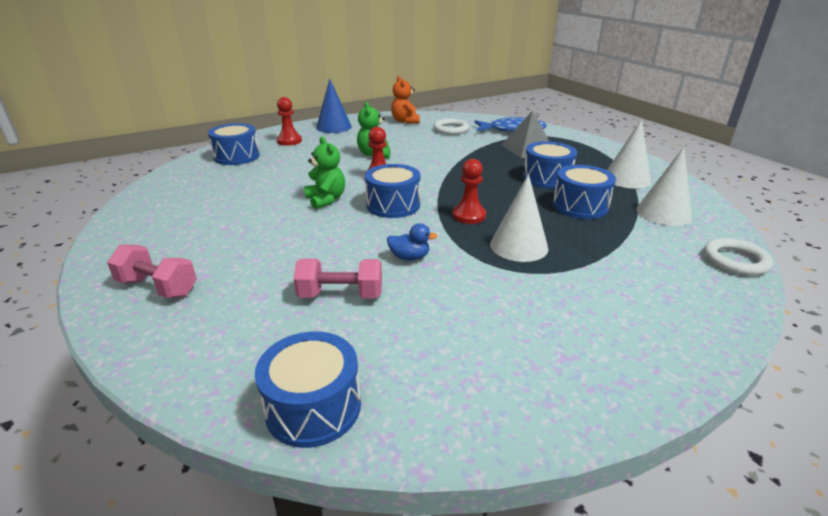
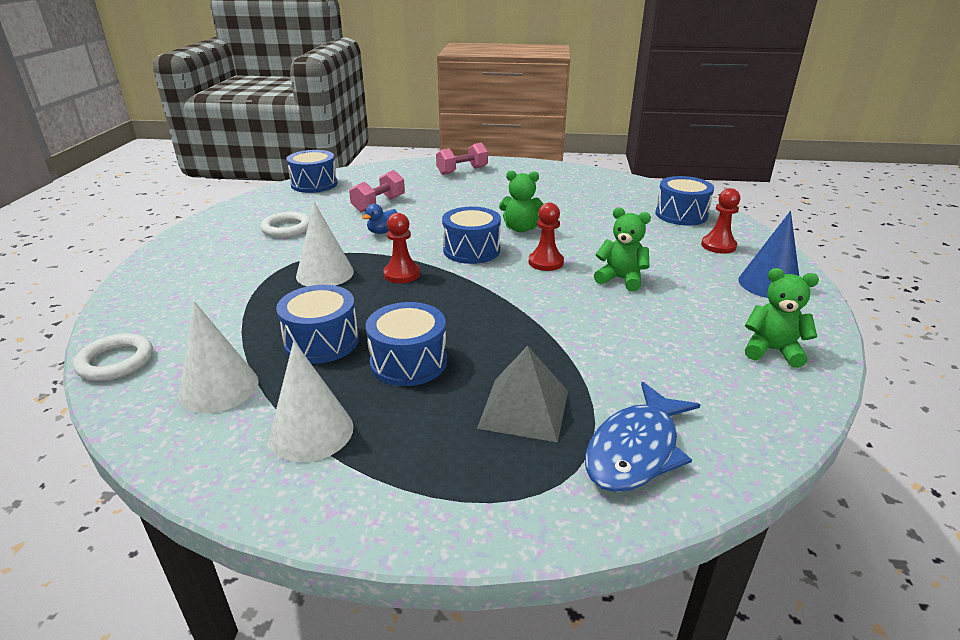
camera: 125 degrees right, 0 degrees up
orange teddy bear [391,76,420,124] -> green teddy bear [745,268,819,368]
white ring [434,118,469,135] -> white ring moved to [260,212,310,238]

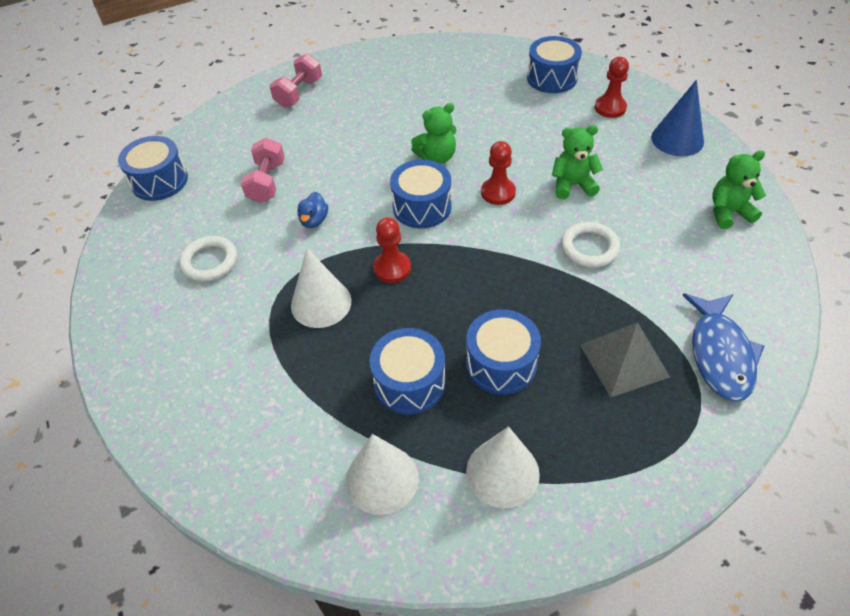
camera: 30 degrees left, 20 degrees up
white ring [73,333,153,381] -> white ring moved to [561,222,620,268]

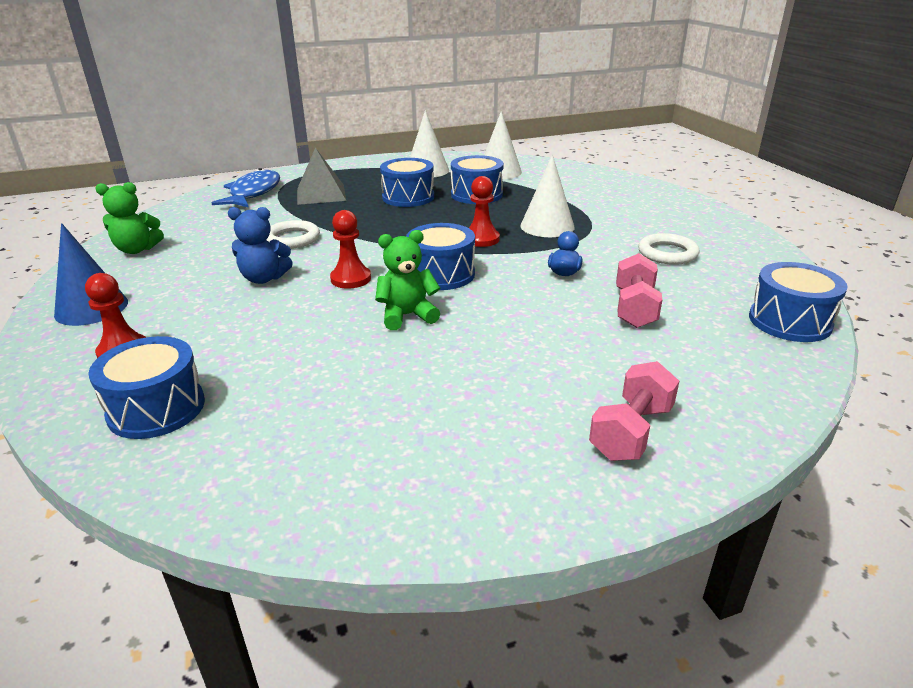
camera: 175 degrees left, 20 degrees down
green teddy bear [552,125,603,199] -> blue teddy bear [228,207,293,284]

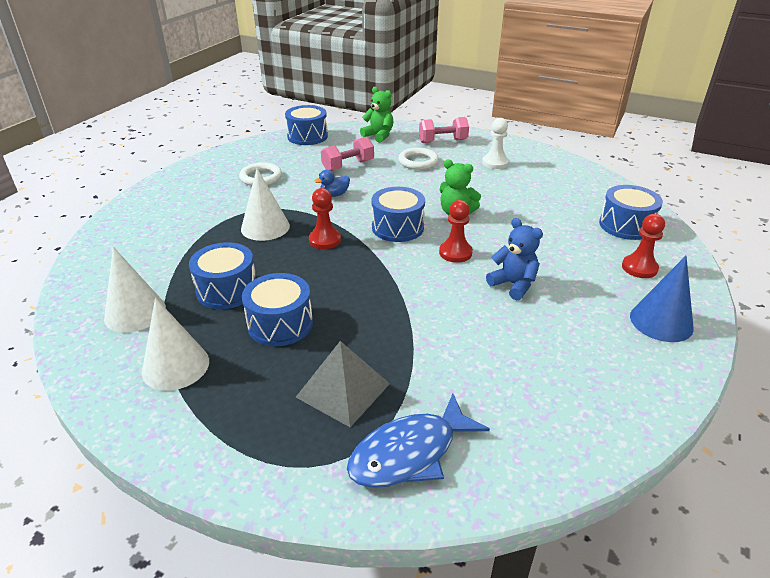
camera: 135 degrees left, 5 degrees up
green teddy bear [95,182,164,254] -> green teddy bear moved to [360,87,394,143]
white ring [266,220,320,249] -> white ring moved to [398,148,439,170]
none -> white pawn [482,118,509,169]

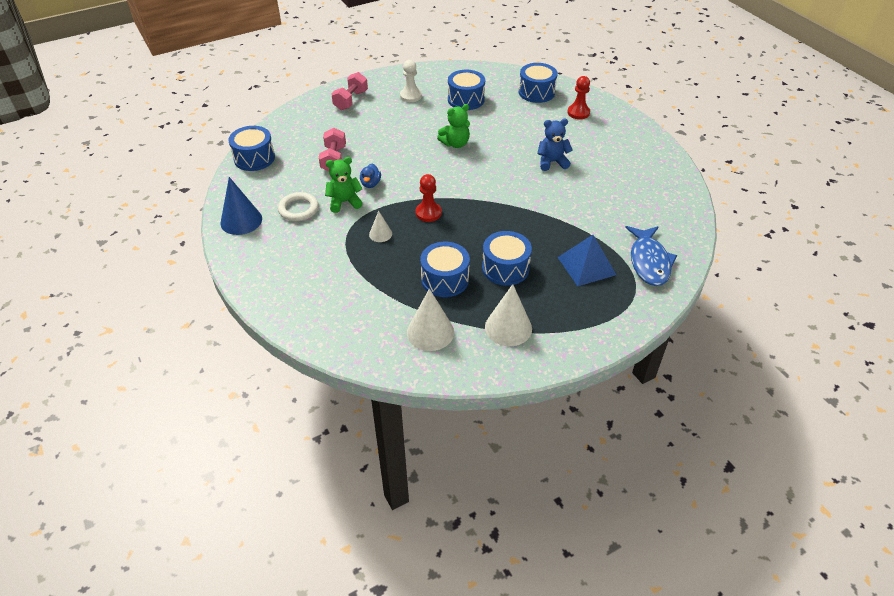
camera: 55 degrees left, 10 degrees up
white cone [241,168,290,241] -> white cone [369,210,392,242], size x0.55
grey pyramid [296,341,390,427] -> blue pyramid [558,235,616,286]
green teddy bear [360,87,394,143] -> green teddy bear moved to [325,157,363,213]
blue drum [371,187,425,242] -> blue drum moved to [448,70,485,110]
white ring [398,148,439,170] -> none
red pawn [439,200,473,263] -> none
blue cone [630,256,694,342] -> blue cone moved to [220,177,262,235]

